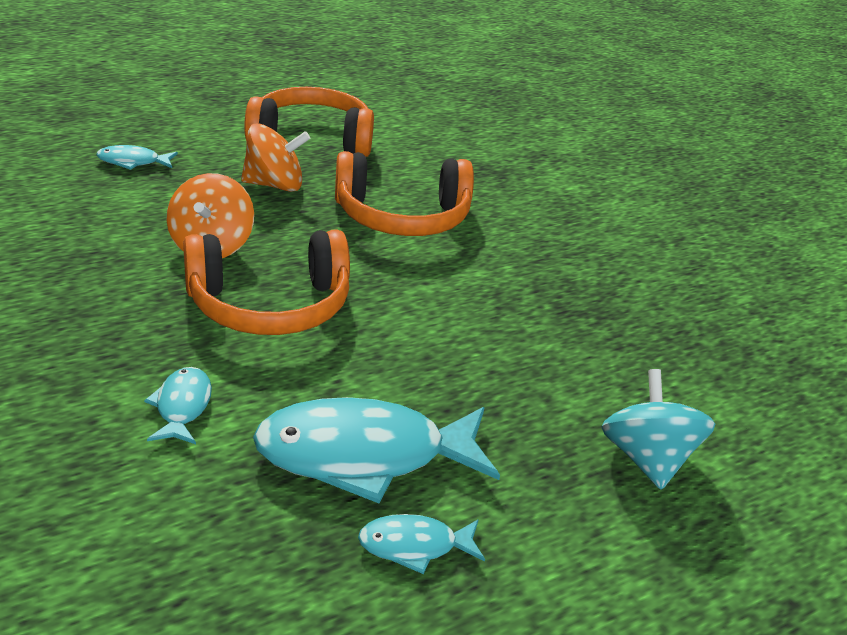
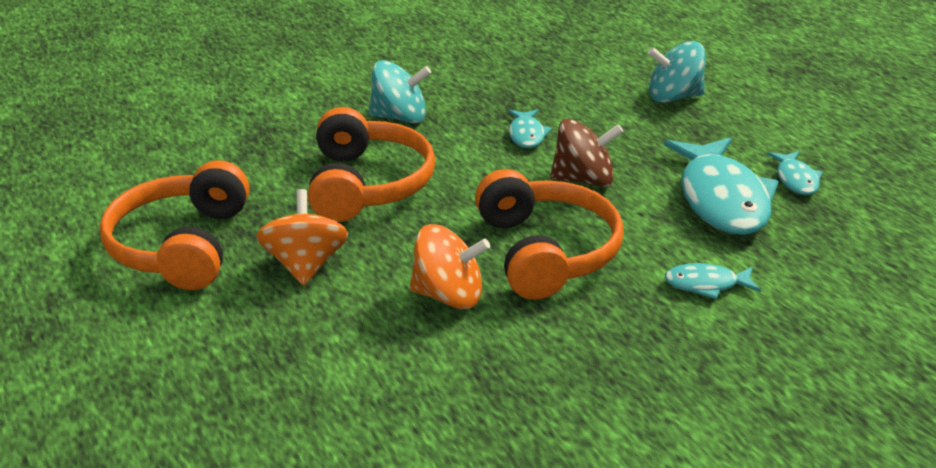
camera: 85 degrees left, 0 degrees up
turquoise fish [96,145,178,170] -> turquoise fish moved to [508,109,552,148]
none -> turquoise spinning top [369,60,431,124]
none -> brown spinning top [550,118,623,187]

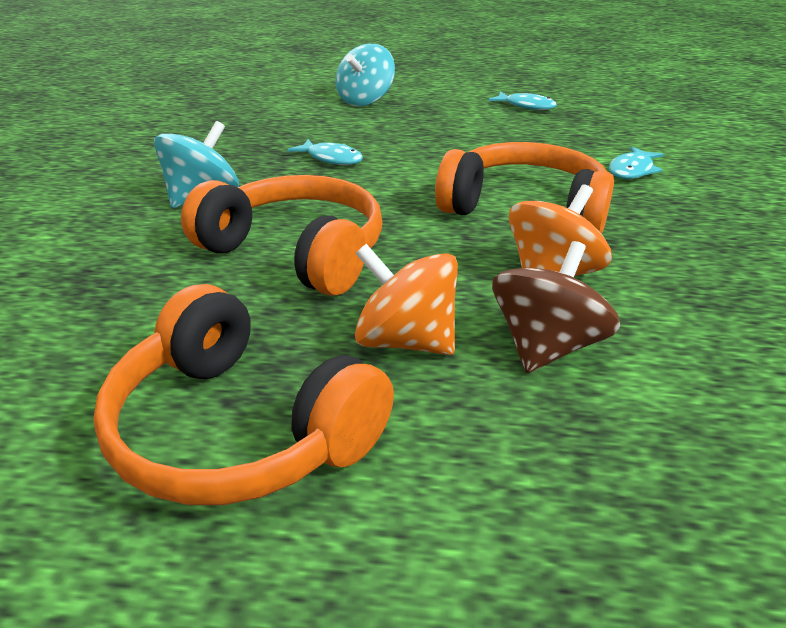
camera: 55 degrees left, 0 degrees up
brown spinning top [550,118,623,187] -> brown spinning top moved to [492,241,620,373]
turquoise fish [664,137,779,235] -> none

